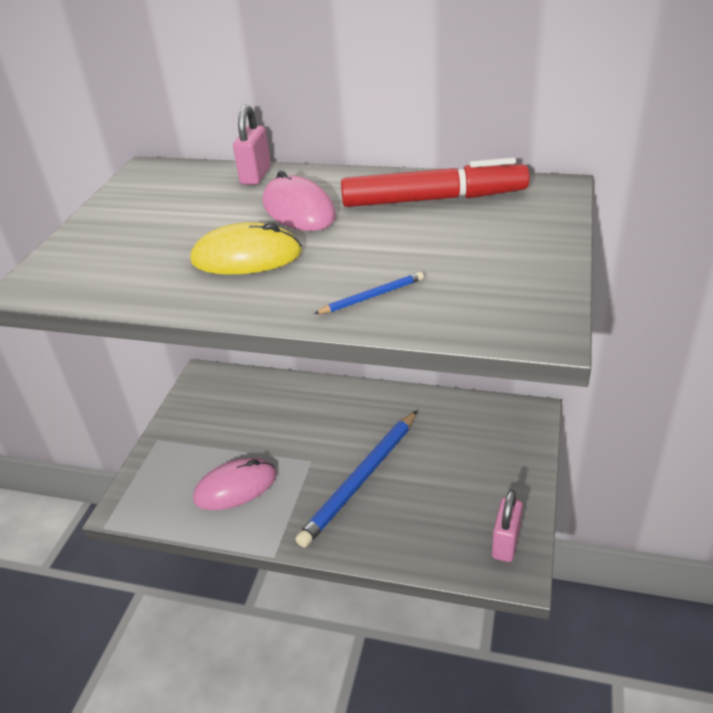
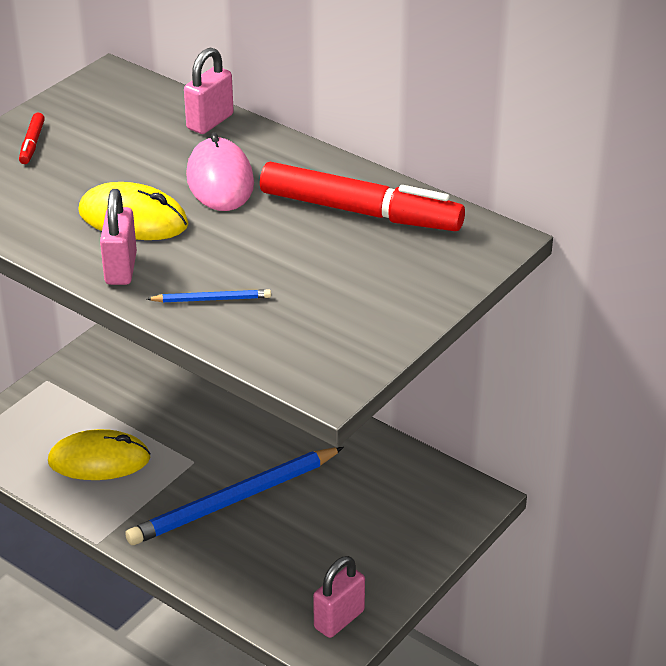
camera: 20 degrees right, 0 degrees up
pink mouse [193,458,277,510] -> yellow mouse [48,429,151,480]
none -> red marker [19,113,45,164]
none -> pink padlock [100,189,137,285]

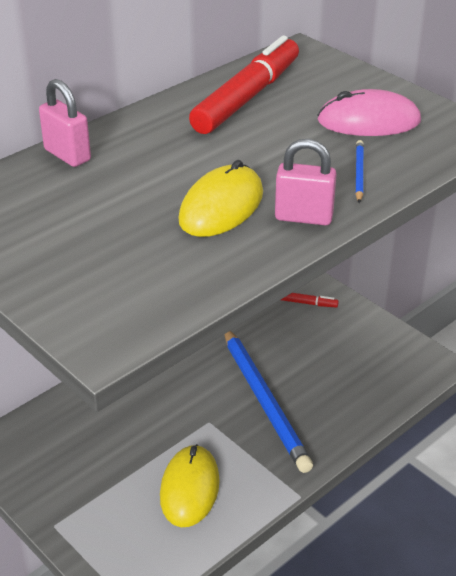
camera: 80 degrees left, 0 degrees up
red marker [19,113,45,164] -> red marker moved to [281,293,339,308]
pink mouse [186,132,254,211] -> pink mouse moved to [317,89,421,136]
pink padlock [313,556,365,638] -> none

